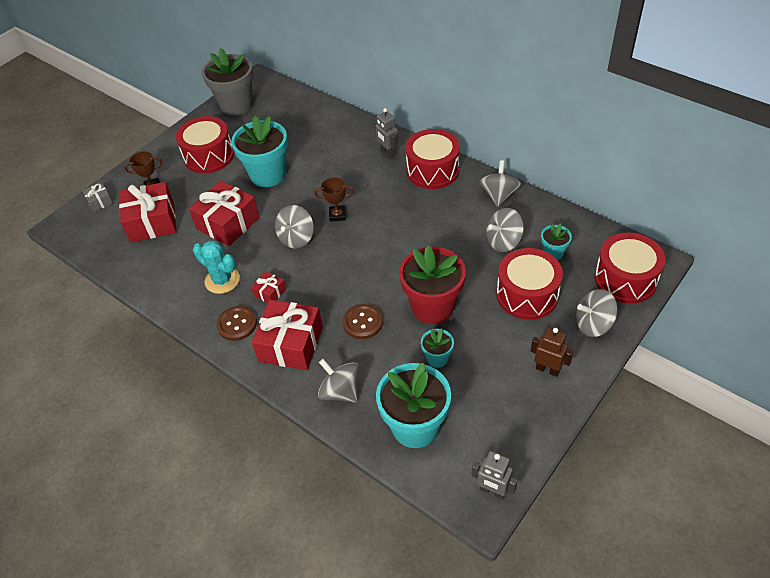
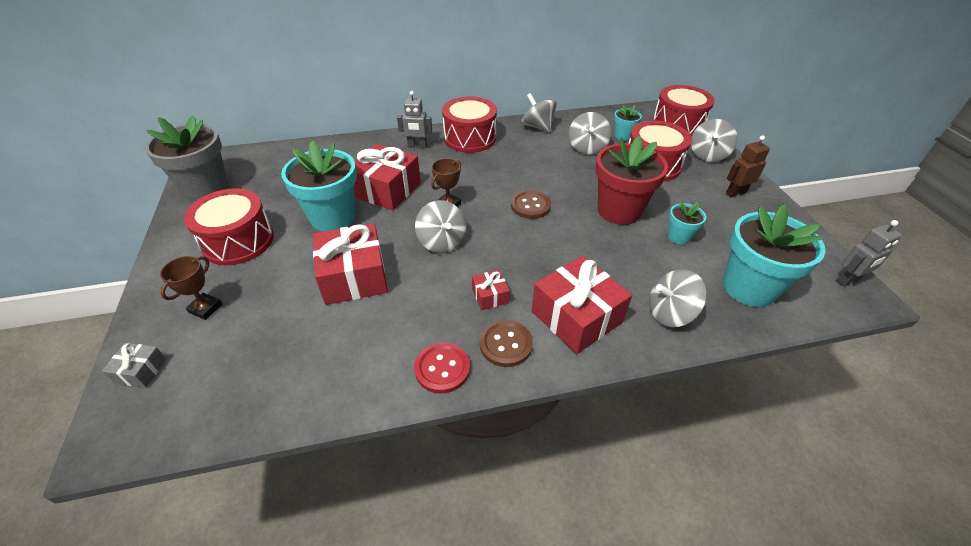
camera: 55 degrees left, 5 degrees down
red gift [119,182,176,243] -> red gift moved to [354,144,421,210]
turquoise cactus [193,240,240,294] -> none
brown button [343,304,383,339] -> brown button moved to [511,190,551,219]
none -> red button [414,342,470,393]

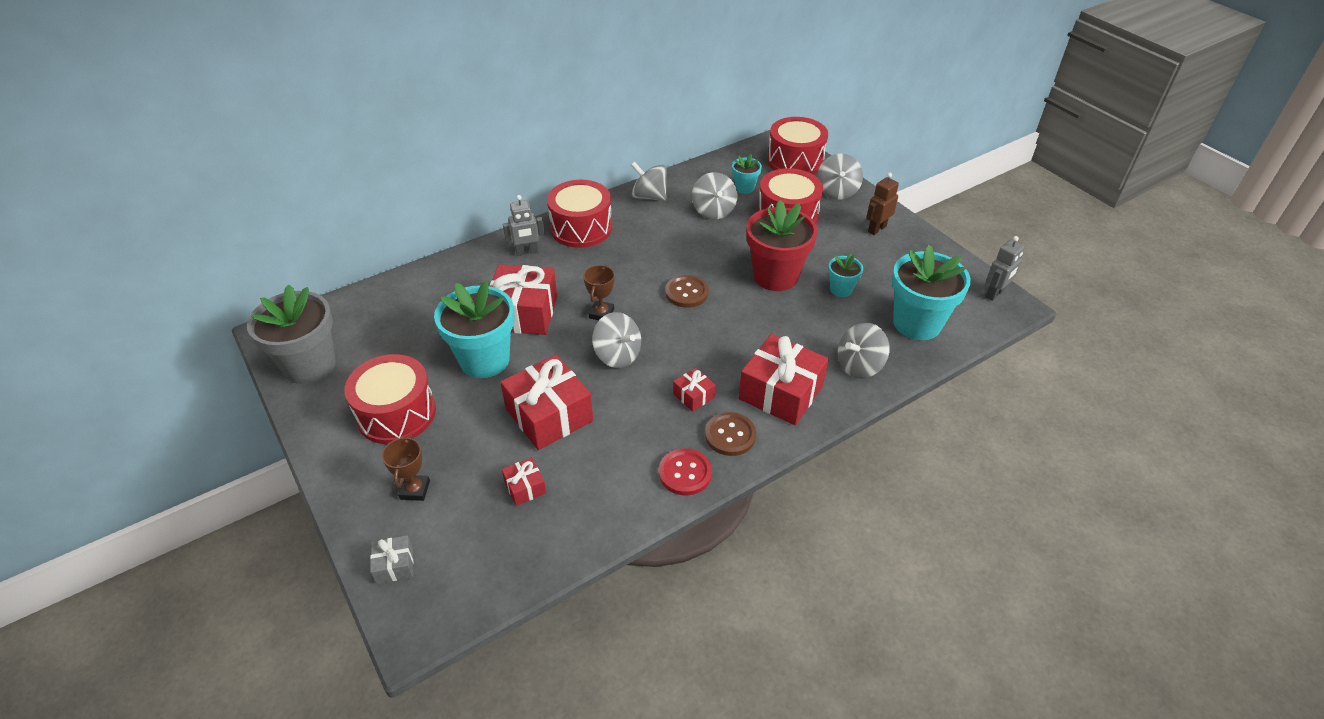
camera: 20 degrees left, 0 degrees up
none -> red gift [502,457,546,506]

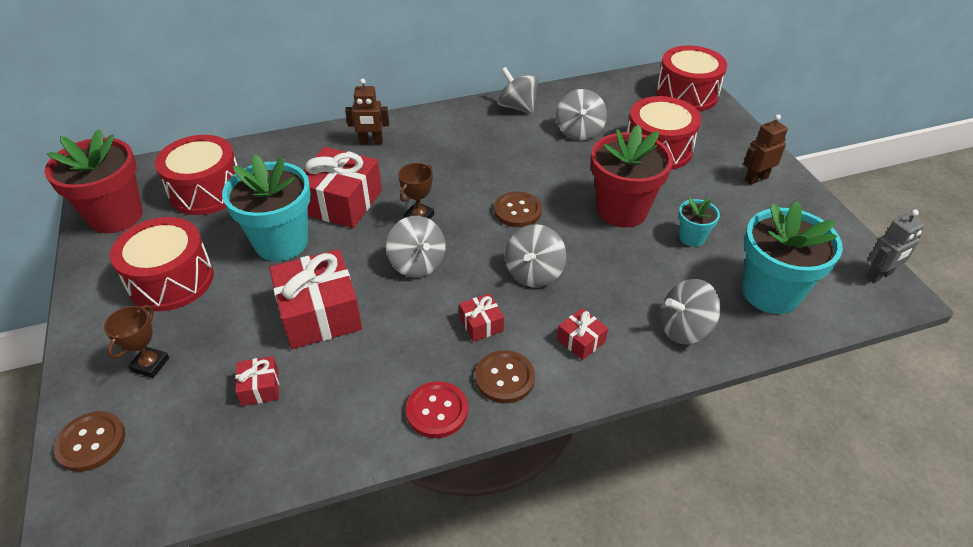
camera: 15 degrees right, 0 degrees up
grey flower pot [247,285,336,384] -> red flower pot [45,129,143,233]
grey gift [370,535,413,584] -> brown button [54,411,125,472]
grey robot [503,195,545,256] -> brown robot [345,79,389,144]
red drum [547,180,612,248] -> red drum moved to [155,135,238,215]
turquoise flower pot [732,154,762,194] -> none
red gift [739,334,829,425] -> red gift [557,308,608,360], size x0.47
grey spinning top [817,154,863,200] -> grey spinning top moved to [505,224,566,287]

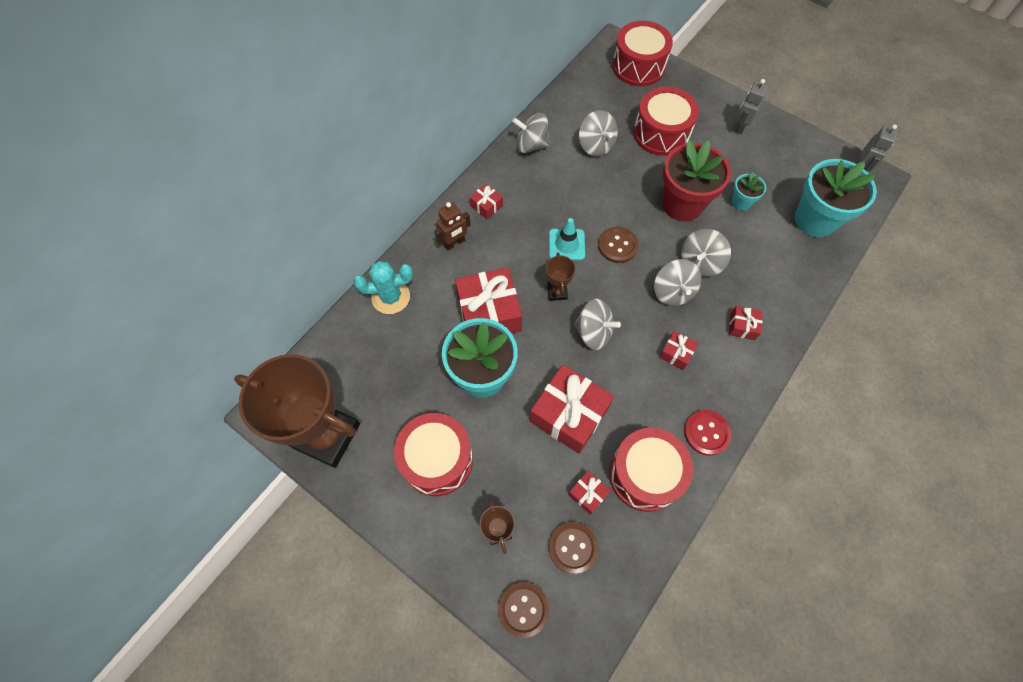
camera: 35 degrees left, 20 degrees up
red flower pot [45,129,143,233] -> brown trophy [234,354,360,468]
red drum [155,135,238,215] -> red drum moved to [609,428,693,512]
brown button [475,350,535,403] -> brown button moved to [549,522,598,574]
grey spinning top [660,279,721,344] -> grey spinning top moved to [681,229,731,277]
brown robot [743,114,788,185] -> grey robot [735,79,768,134]
none -> turquoise cactus [353,261,413,314]
none -> red gift [470,184,503,219]
none -> turquoise traffic cone [549,218,585,260]

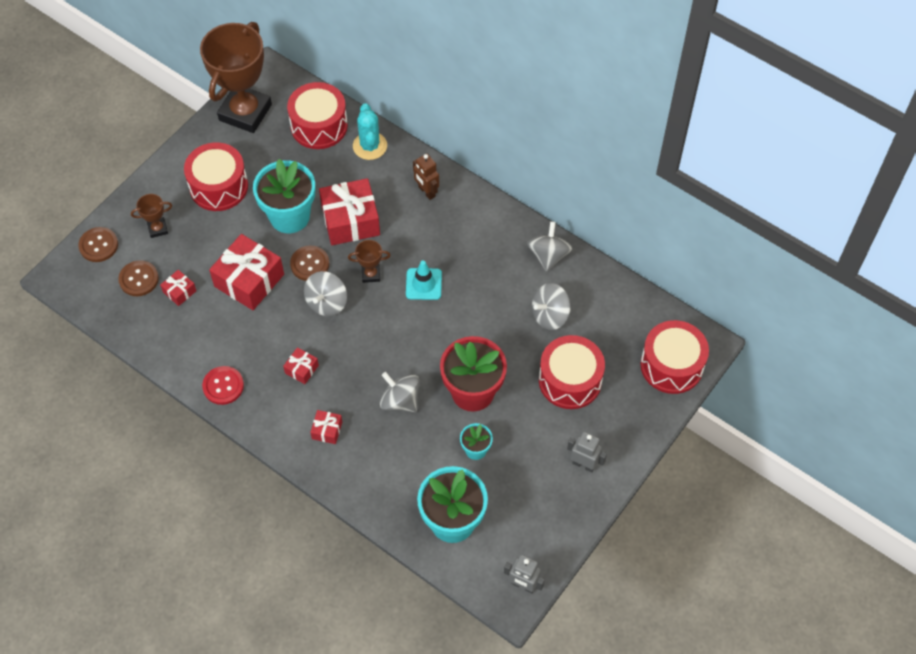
camera: 90 degrees right, 5 degrees down
red gift [470,184,503,219] -> none
brown button [598,227,639,263] -> brown button moved to [290,245,329,281]
red drum [609,428,693,512] -> red drum moved to [287,82,348,149]
grey spinning top [654,259,701,306] -> none

